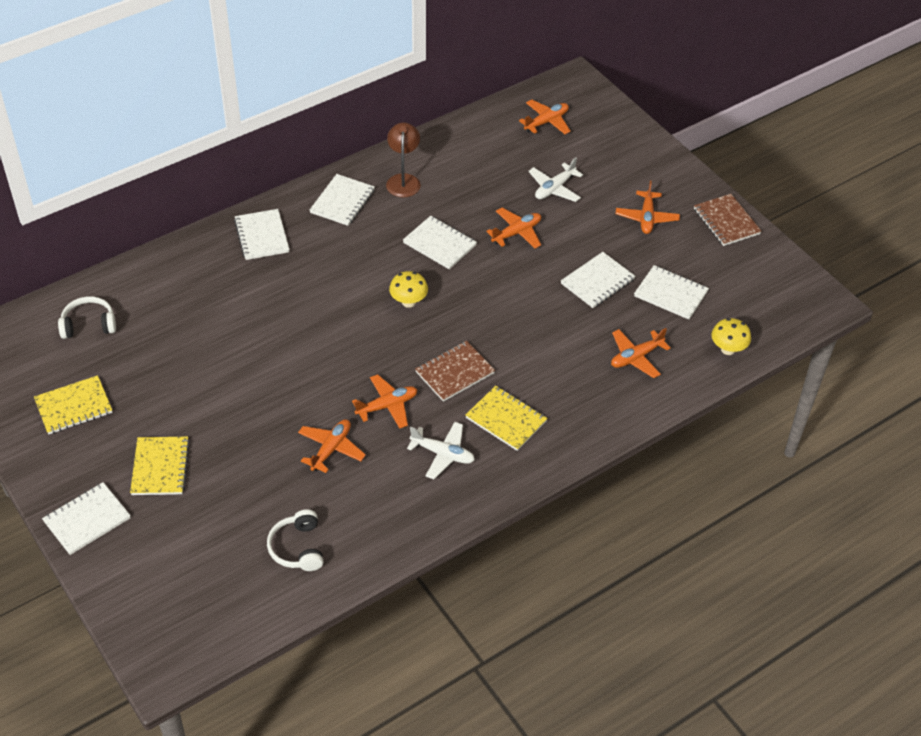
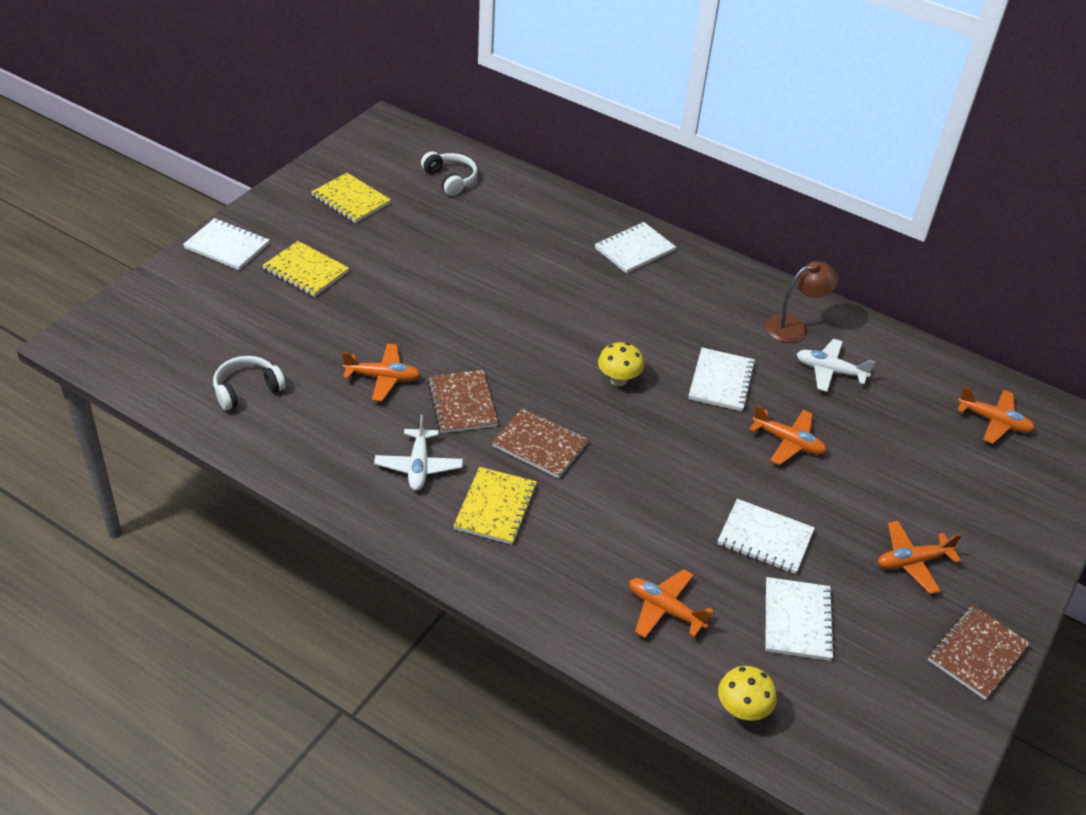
camera: 65 degrees right, 5 degrees down
yellow notebook [130,437,190,495] -> yellow notebook turned 60 degrees clockwise [262,241,349,297]
white notebook [310,174,375,226] -> none
orange plane [352,374,417,428] -> brown notebook [427,370,498,433]
white plane [528,157,583,202] -> white plane moved to [797,339,875,392]

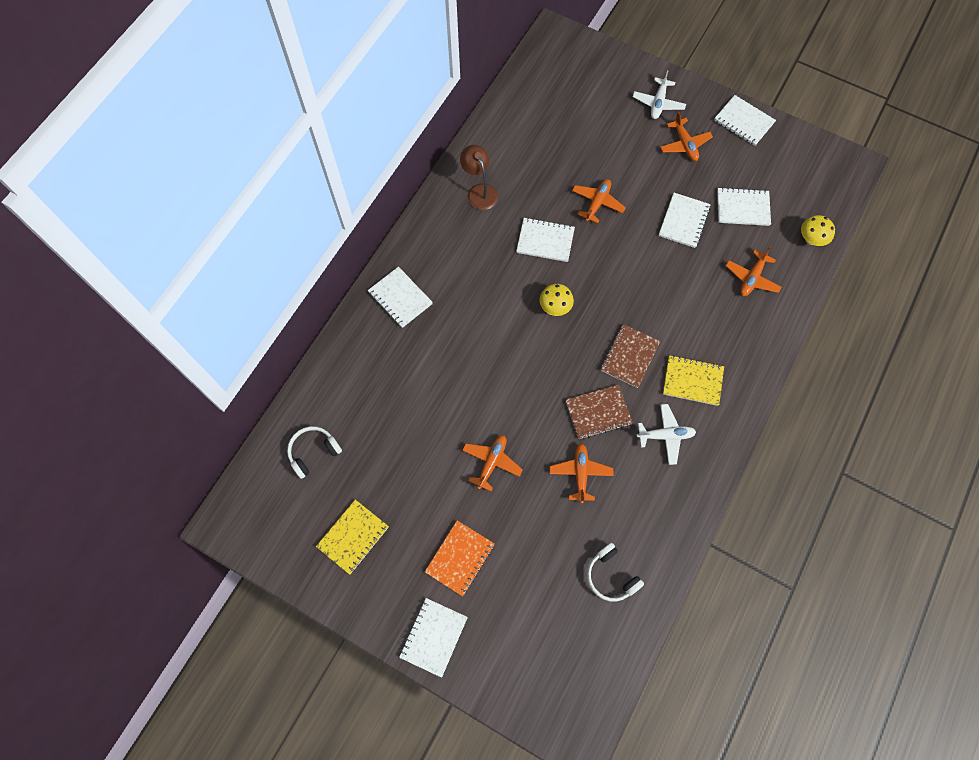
camera: 90 degrees left, 25 degrees up
yellow notebook [262,241,349,297] -> orange notebook [425,521,495,597]
white plane [797,339,875,392] -> white plane moved to [633,70,686,119]
brown notebook [928,605,1030,700] -> white notebook [714,95,776,146]
orange plane [957,386,1035,444] -> orange plane moved to [462,435,523,491]

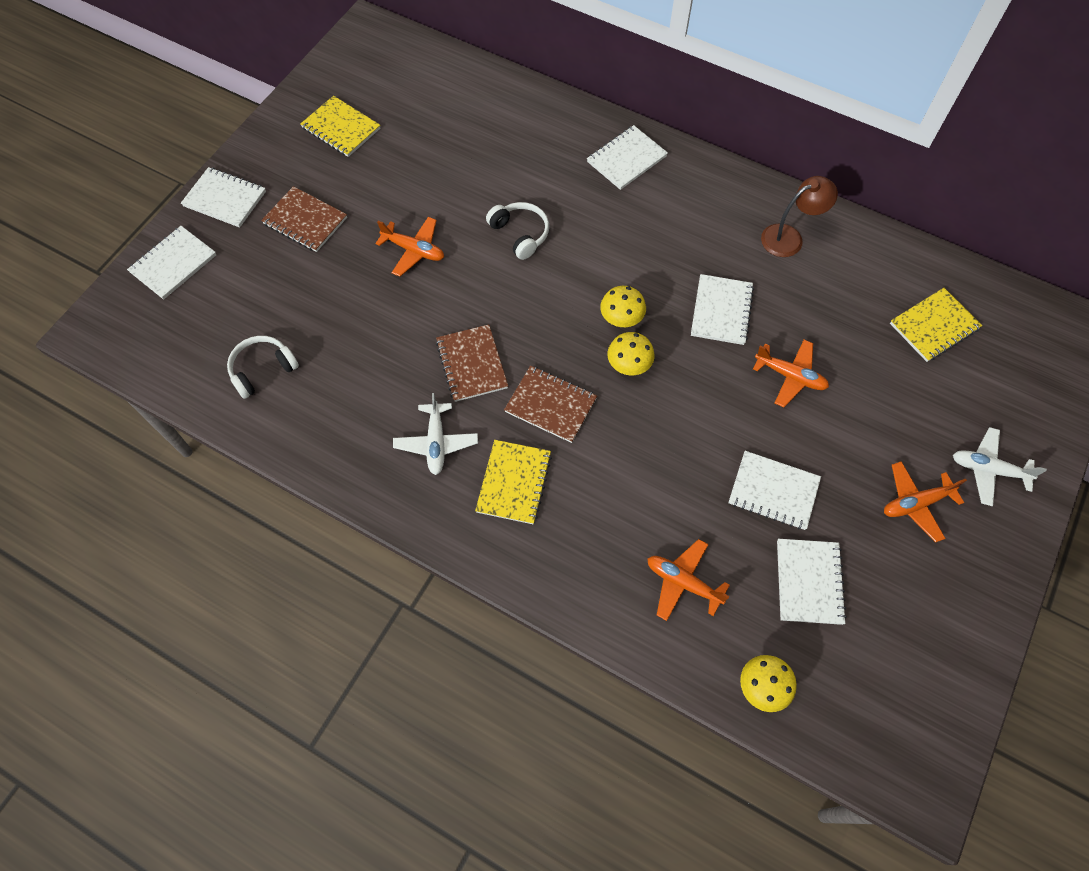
camera: 90 degrees right, 5 degrees down
white headphones [287,426,342,479] -> white headphones moved to [486,202,549,260]
orange notebook [425,521,495,597] -> brown notebook [261,186,347,252]
orange plane [550,443,613,503] -> none
white notebook [714,95,776,146] -> white notebook moved to [127,226,216,300]
none -> yellow mushroom [607,332,655,375]
none -> yellow notebook [890,288,982,362]

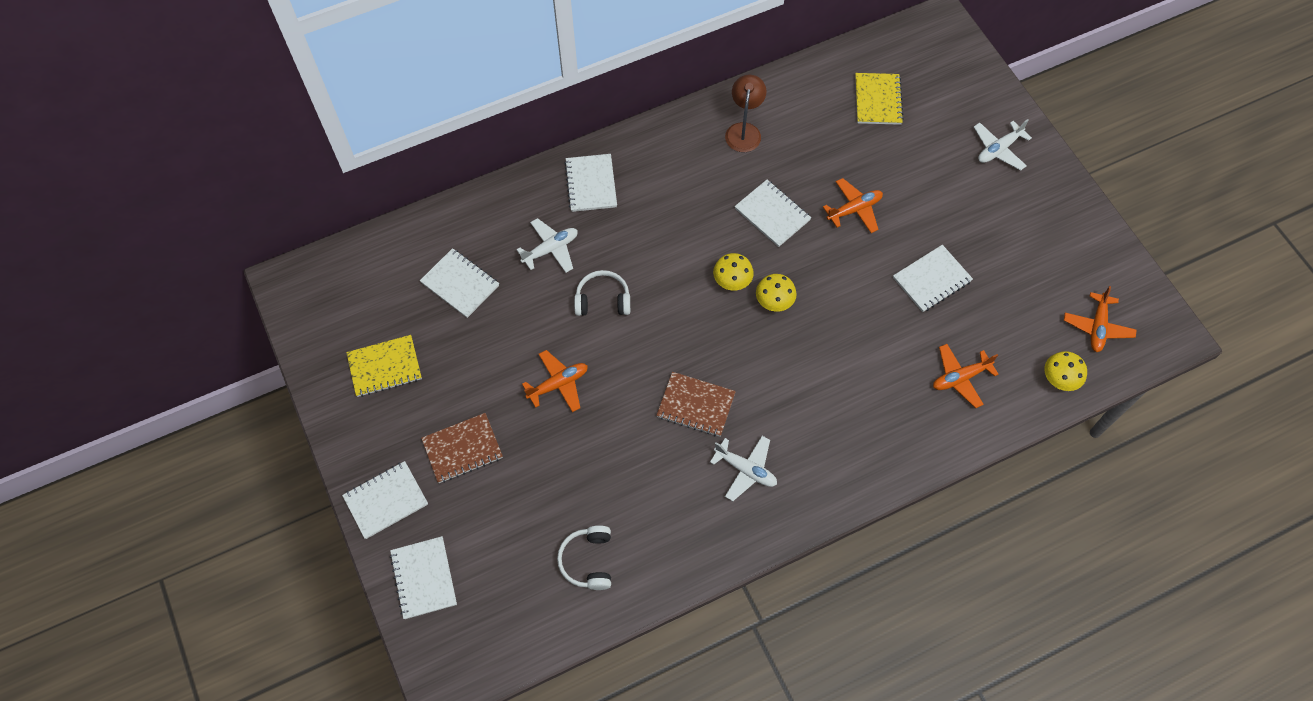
camera: 55 degrees left, 0 degrees up
yellow notebook [475,440,552,524] -> none
brown notebook [504,366,597,443] -> none
white notebook [777,539,847,625] -> white notebook moved to [420,248,499,318]
orange plane [884,461,967,543] -> orange plane moved to [1064,286,1137,352]
none -> white plane [516,218,578,273]

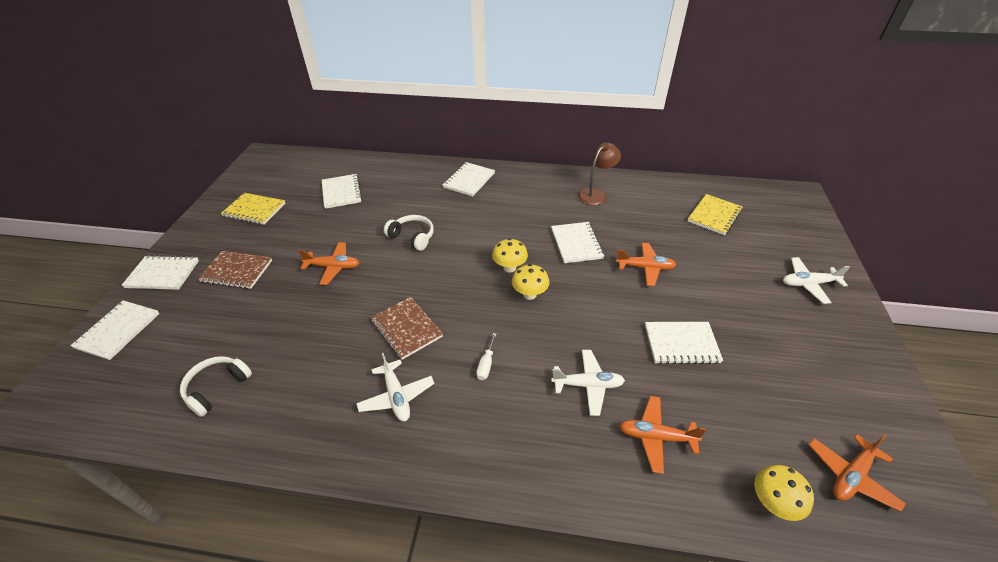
camera: 35 degrees right, 20 degrees down
white plane [516,218,578,273] -> white plane moved to [551,350,625,416]
none -> white screwdriver [476,333,496,380]

